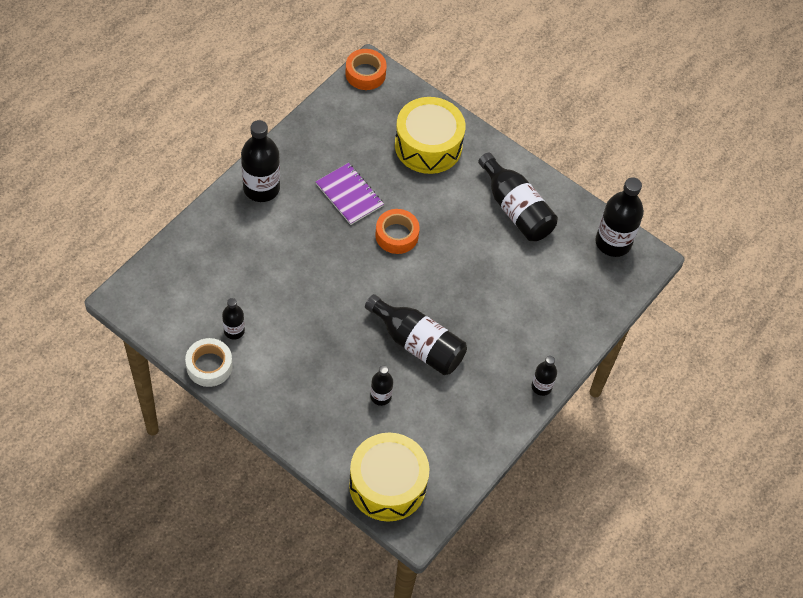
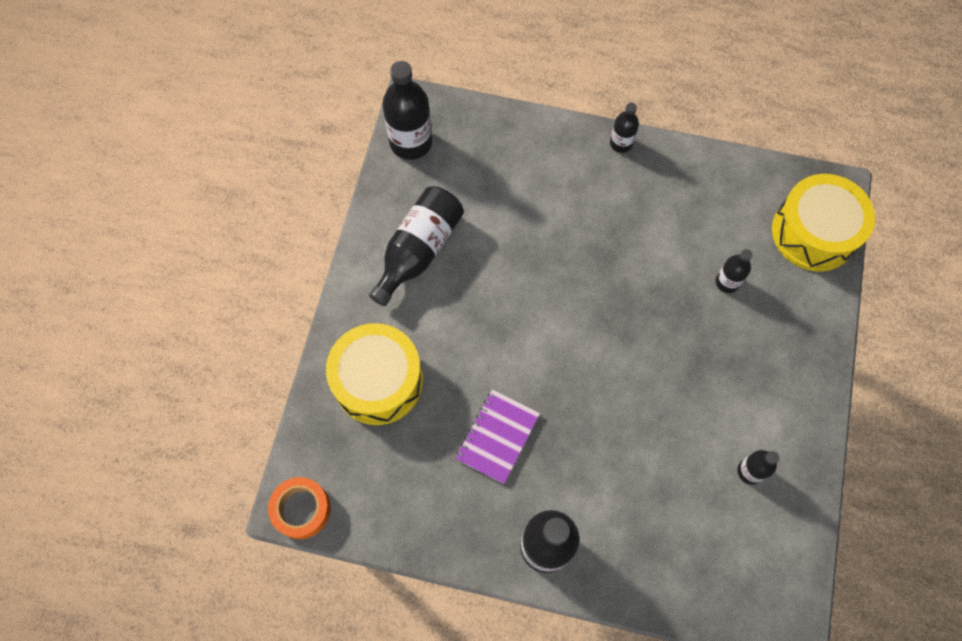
camera: 110 degrees left, 10 degrees up
white tape [185,338,233,387] -> none
black bottle [365,294,467,375] -> none
orange tape [375,209,420,254] -> none

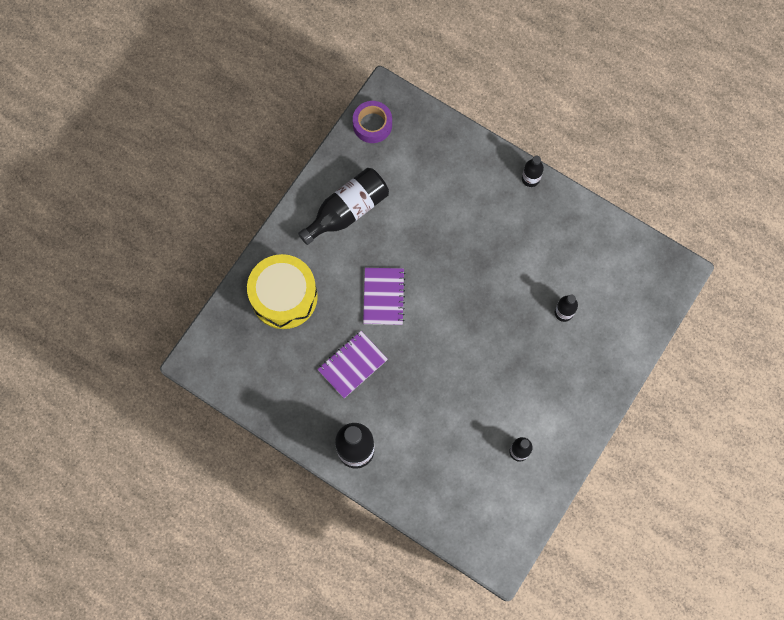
camera: 20 degrees right, 5 degrees up
orange tape [268,477,331,539] -> none
black bottle [382,61,432,160] -> purple tape [353,101,392,143]
yellow drum [772,174,875,272] -> none
none -> purple notebook [363,268,405,325]

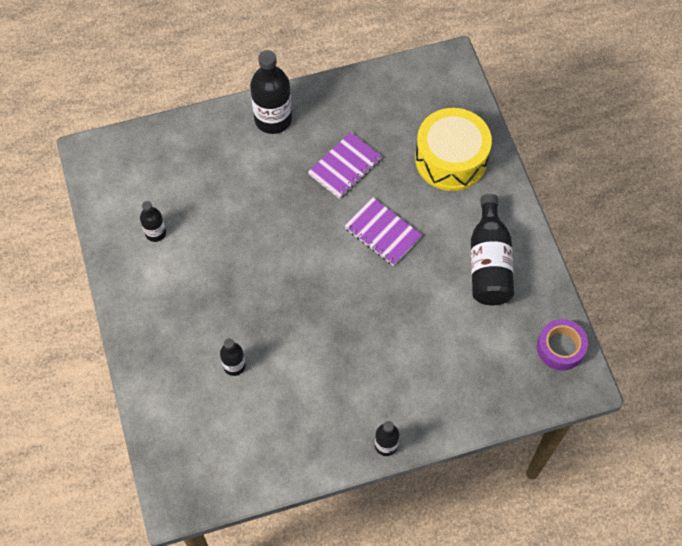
camera: 130 degrees right, 10 degrees down
purple notebook [317,331,388,398] -> purple notebook turned 45 degrees clockwise [308,132,382,199]

